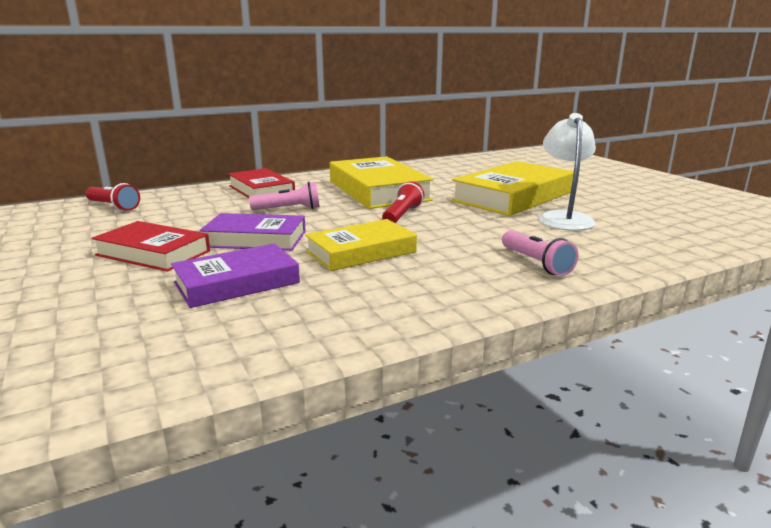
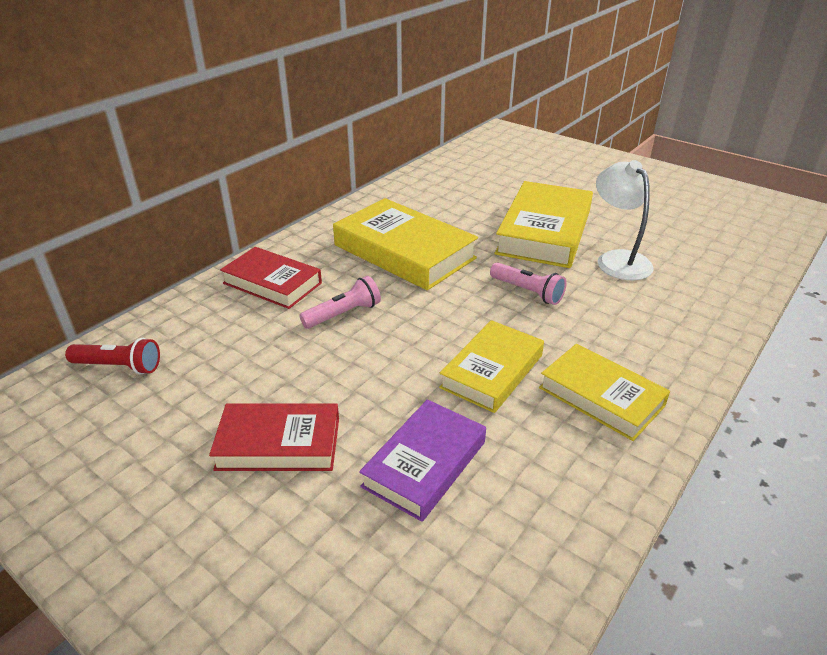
camera: 25 degrees left, 15 degrees up
purple book [199,213,306,251] -> none
red flashlight [382,181,424,223] -> none
pink flashlight [502,230,578,276] -> pink flashlight moved to [490,262,566,305]
none -> yellow book [539,344,670,441]

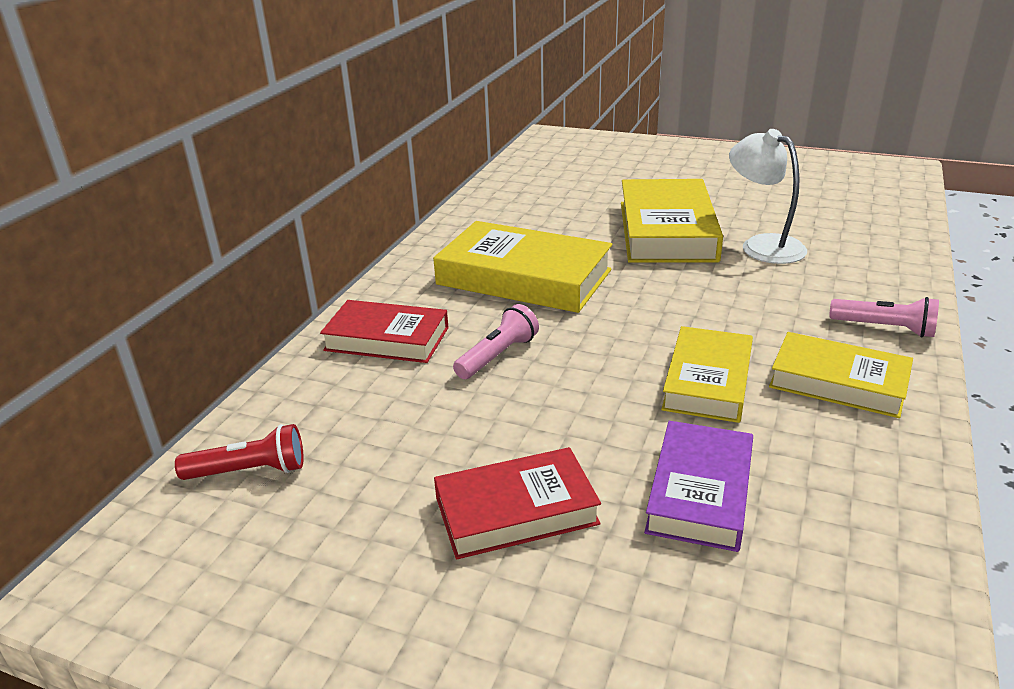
camera: 15 degrees left, 5 degrees down
pink flashlight [490,262,566,305] -> pink flashlight moved to [829,297,939,338]

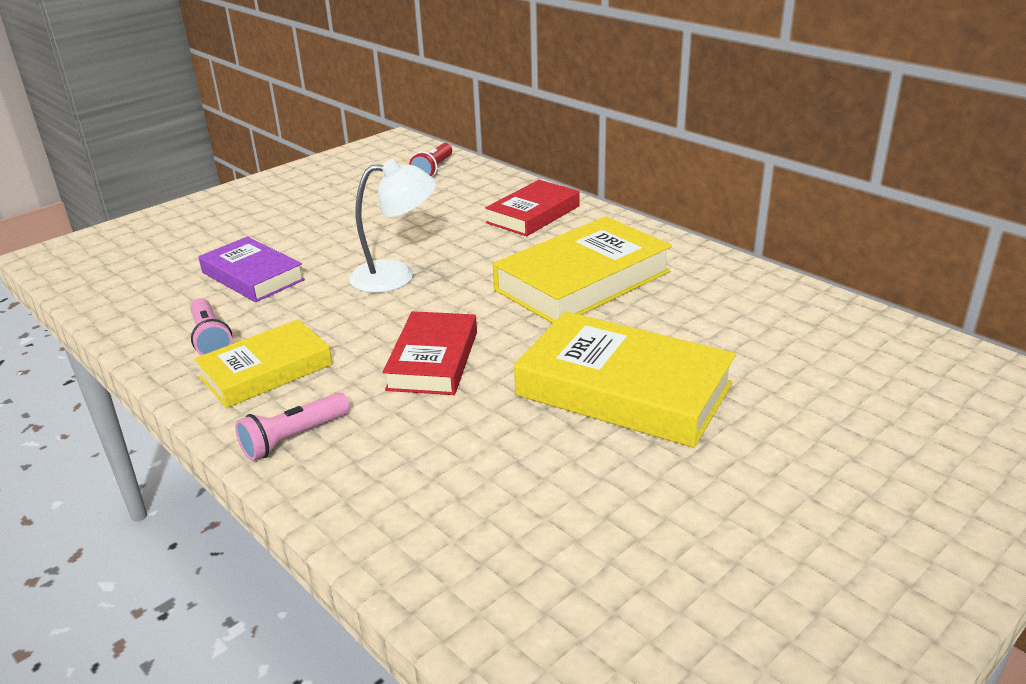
camera: 115 degrees right, 0 degrees up
red book [434,447,601,559] -> red book moved to [383,311,477,395]
pink flashlight [453,304,539,379] -> pink flashlight moved to [190,298,232,356]
yellow book [661,326,753,423] -> none
white lamp [729,129,807,264] -> white lamp moved to [349,159,436,293]

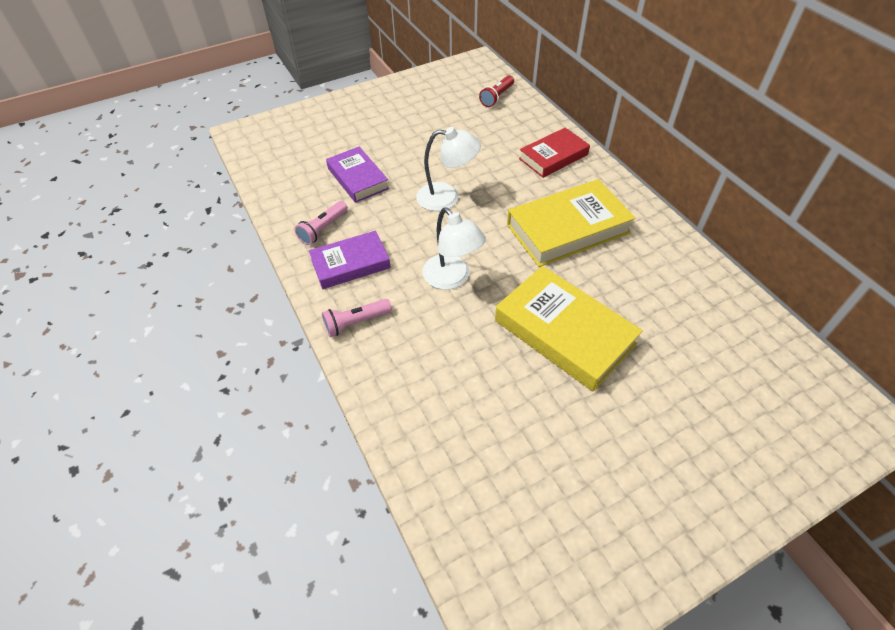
camera: 15 degrees right, 20 degrees up
pink flashlight [190,298,232,356] -> pink flashlight turned 45 degrees clockwise [295,201,348,245]
yellow book [194,319,332,408] -> purple book [309,231,391,289]
red book [383,311,477,395] -> white lamp [422,207,486,290]

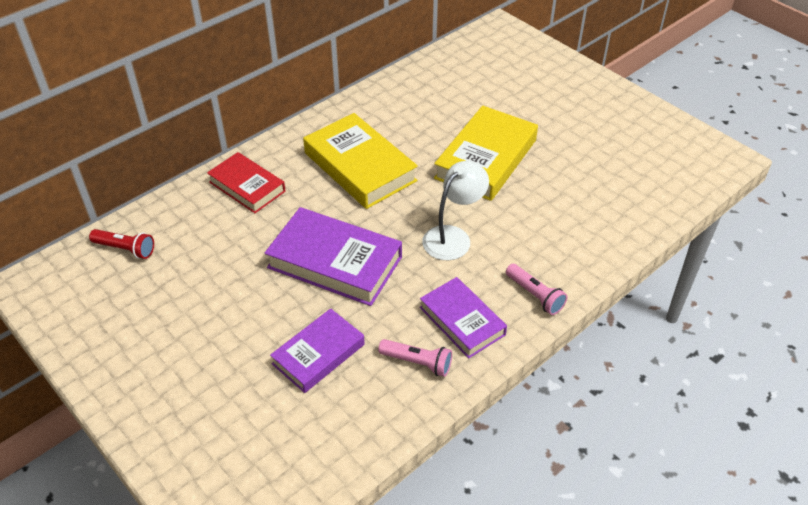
camera: 105 degrees left, 5 degrees down
white lamp [416,127,481,211] -> purple book [264,207,402,306]

